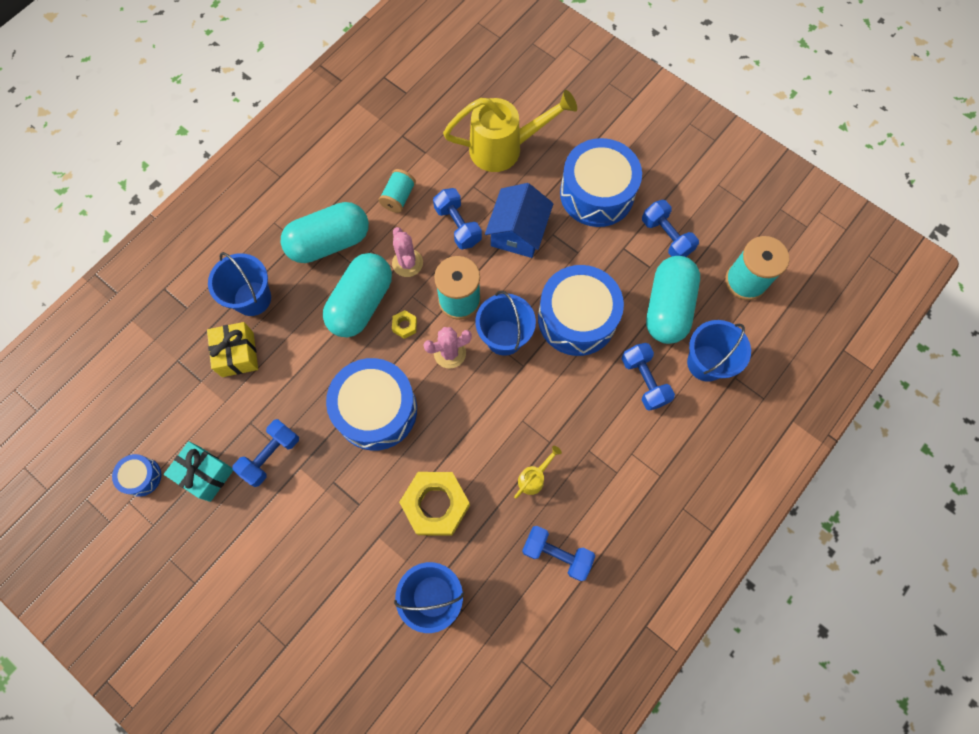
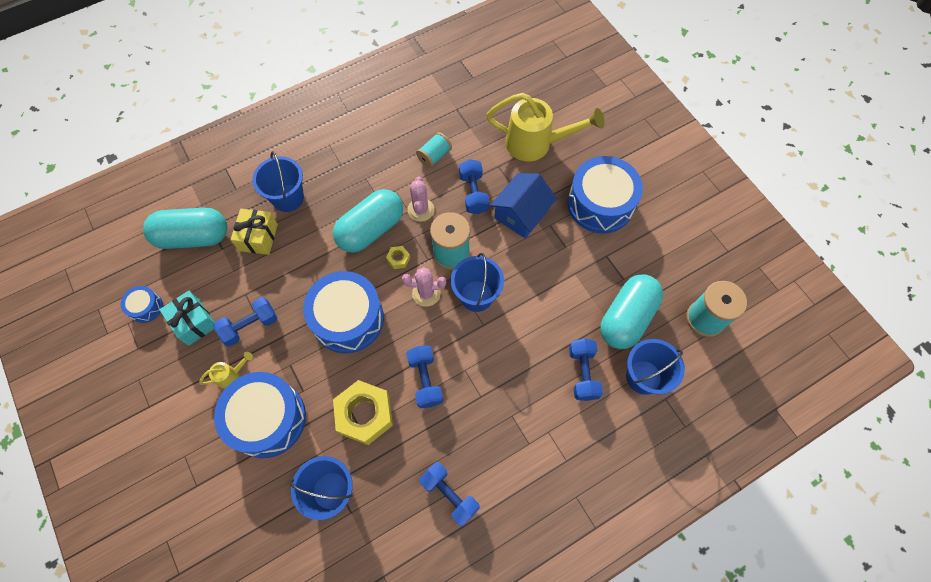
camera: 20 degrees right, 5 degrees down
turquoise capsule [281,202,369,263] -> turquoise capsule moved to [143,208,227,249]
yellow watering can [514,446,562,499] -> yellow watering can moved to [199,352,253,389]
blue drum [538,265,624,356] -> blue drum moved to [214,372,306,458]
blue dumbbell [642,200,699,257] -> blue dumbbell moved to [406,345,443,408]

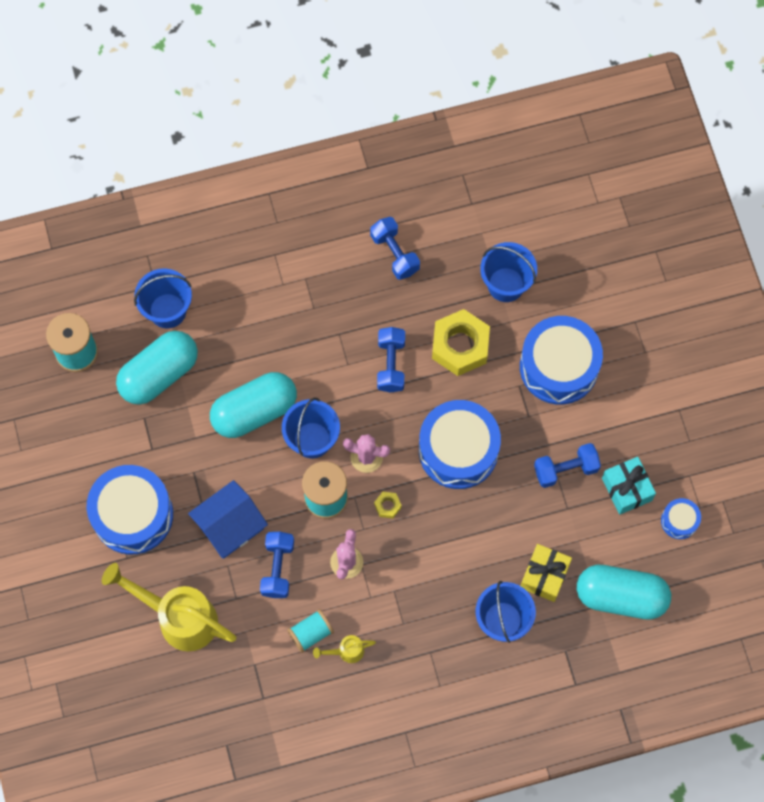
camera: 165 degrees left, 5 degrees up
yellow watering can [199,352,253,389] -> yellow watering can moved to [313,635,376,663]
turquoise capsule [333,189,403,253] -> turquoise capsule moved to [210,372,297,438]
blue dumbbell [569,338,603,401] -> none

